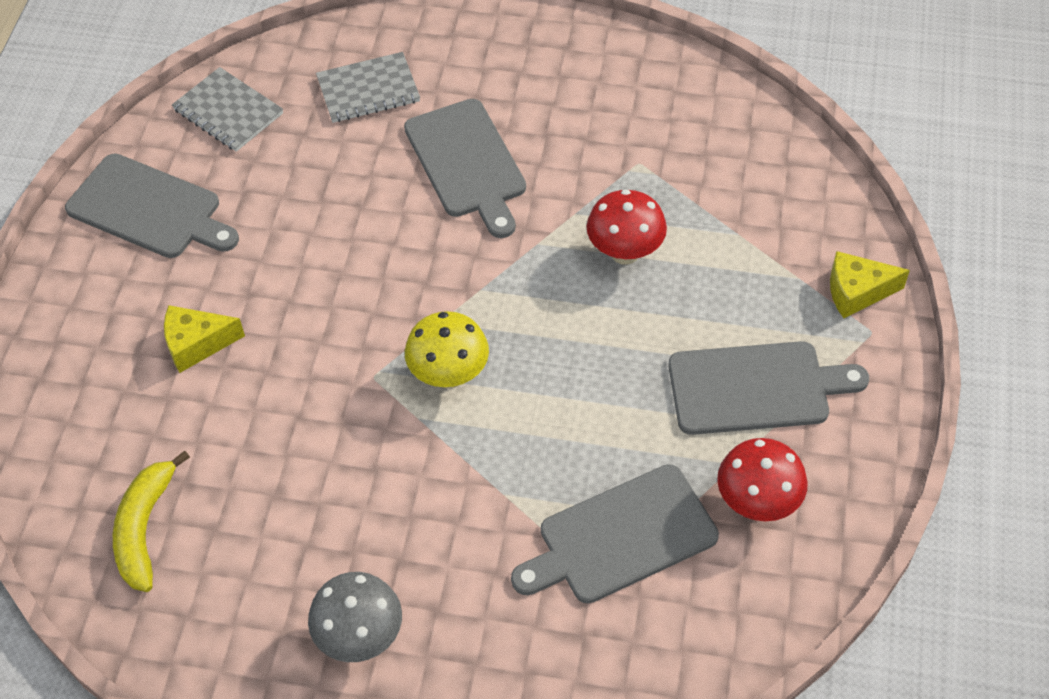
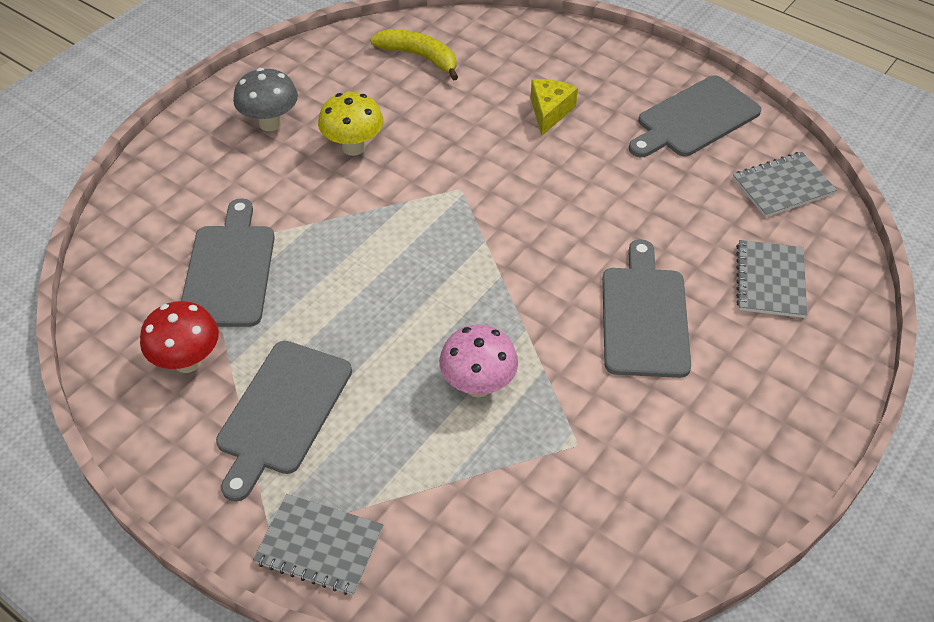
camera: 115 degrees right, 5 degrees down
grey cutting board [404,99,526,238] -> grey cutting board turned 90 degrees clockwise [602,239,691,378]
yellow mushroom [405,311,489,389] -> yellow mushroom moved to [318,92,384,156]
red mushroom [587,189,667,265] -> pink mushroom [439,325,518,397]
yellow cheese [830,251,910,318] -> grey notebook [253,494,383,595]

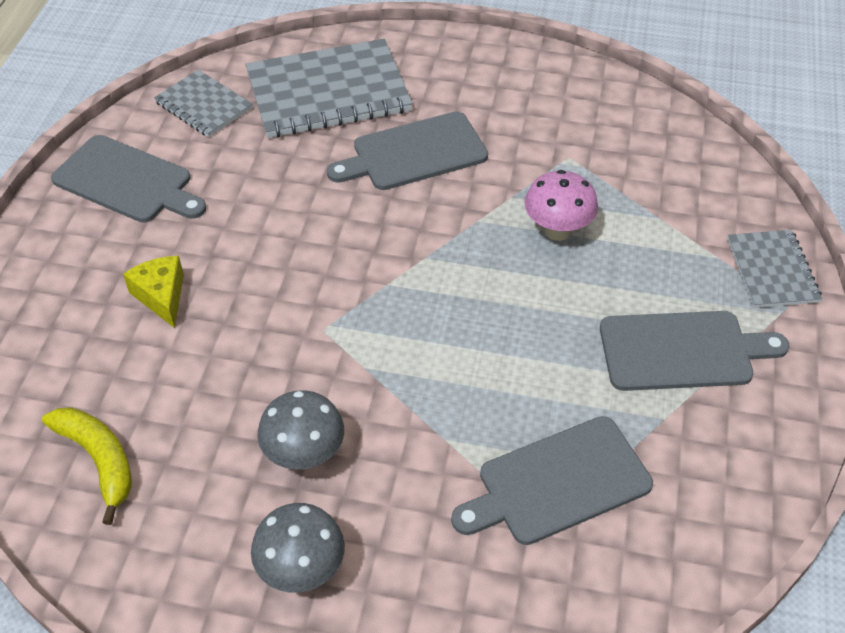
camera: 115 degrees left, 0 degrees up
red mushroom [140,301,219,373] -> none
yellow mushroom [318,92,384,156] -> grey mushroom [257,390,344,469]
yellow banana [370,29,458,80] -> yellow banana turned 135 degrees clockwise [42,407,132,525]
yellow cheese [531,79,578,136] -> yellow cheese turned 75 degrees clockwise [123,256,184,328]
grey notebook [736,240,807,318] -> grey notebook [245,39,413,138], size x1.82

